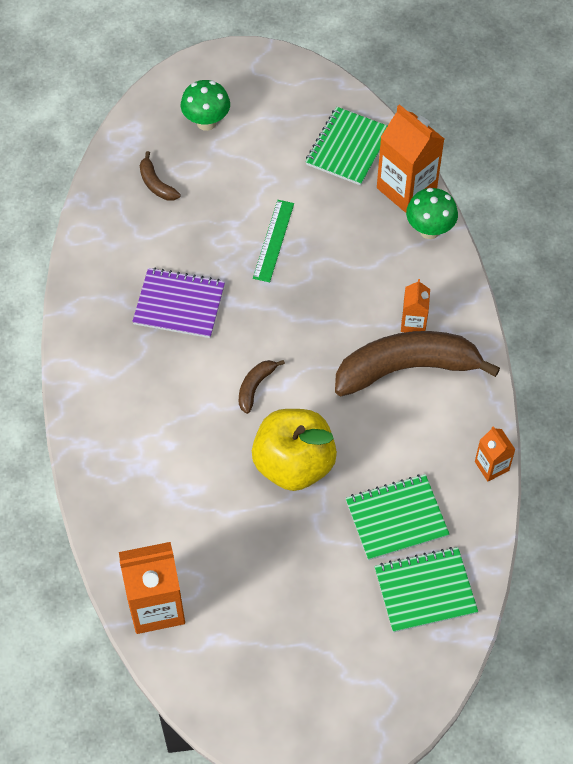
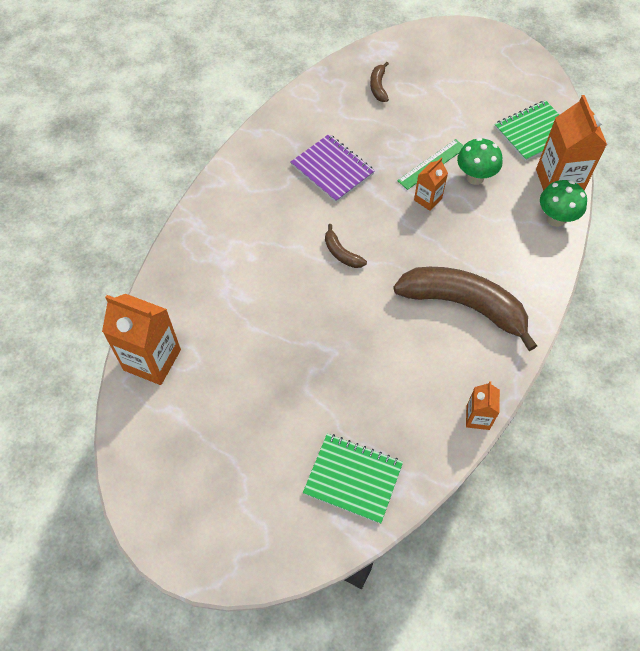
camera: 35 degrees right, 0 degrees up
green mushroom [181,80,230,131] -> green mushroom moved to [457,138,502,185]
brown banana [239,360,285,414] -> brown banana turned 105 degrees counterclockwise [325,224,367,268]
yellow apple [252,409,337,491] -> none
green notebook [346,474,450,561] -> none
orange carton [401,279,430,332] -> orange carton moved to [414,158,448,211]

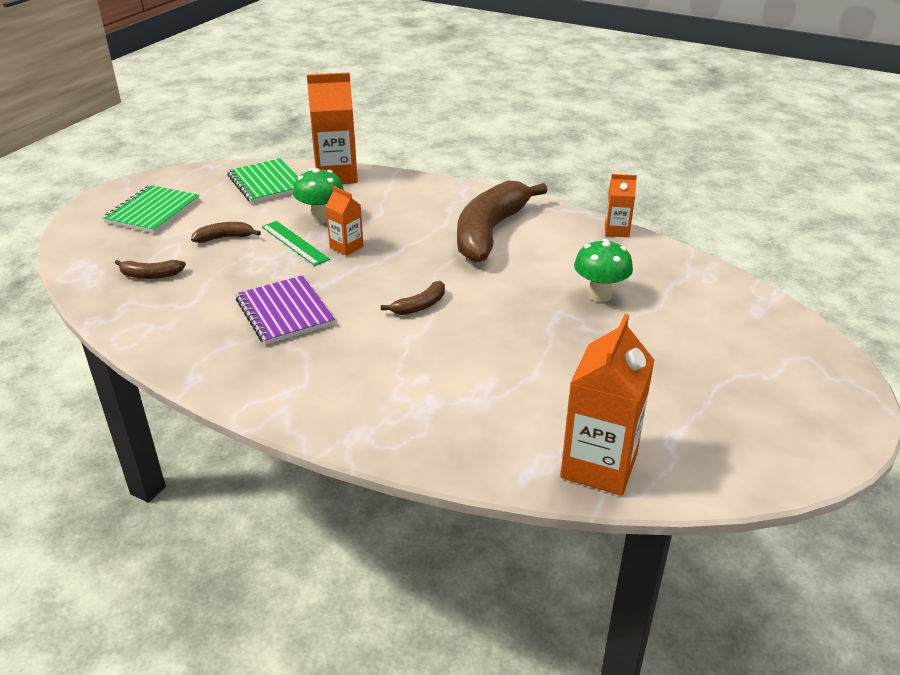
camera: 90 degrees left, 25 degrees down
purple notebook [291,134,375,203] -> purple notebook turned 75 degrees counterclockwise [236,275,335,345]
green notebook [303,434,403,524] -> green notebook moved to [103,185,199,234]
green mushroom [540,180,587,227] -> green mushroom moved to [574,239,633,302]
none -> brown banana [191,222,261,243]

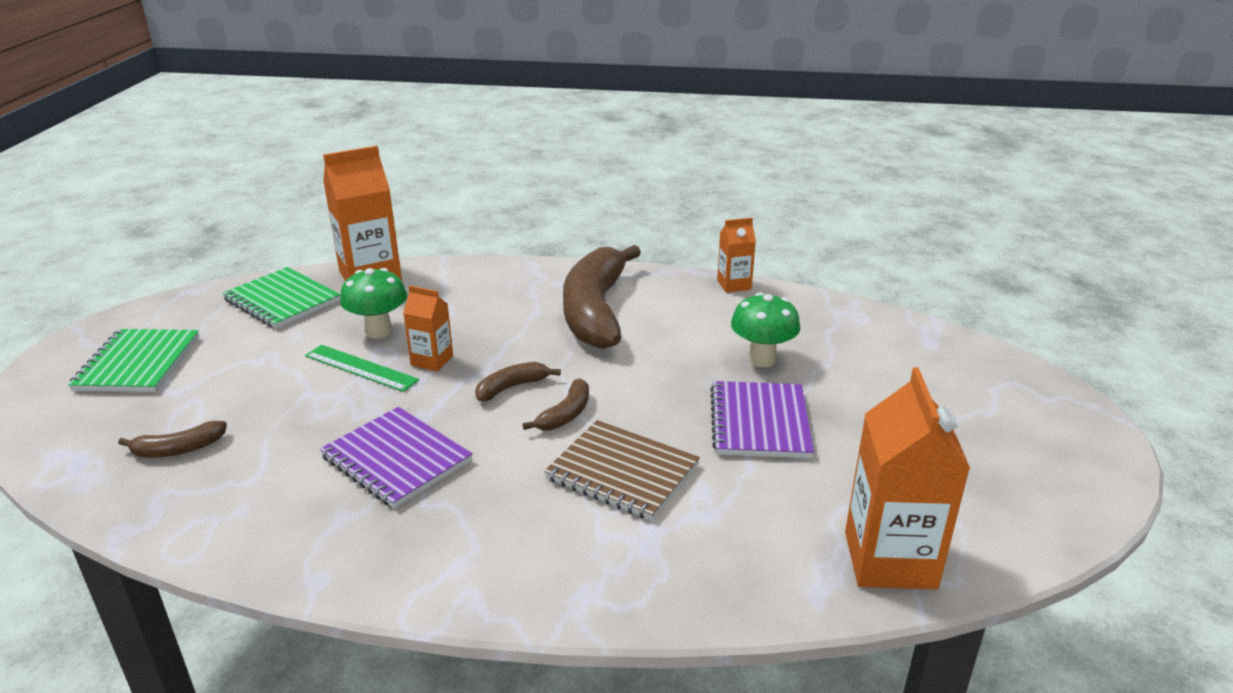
camera: 20 degrees left, 5 degrees down
brown banana [191,222,261,243] -> brown banana moved to [475,362,561,401]
none -> brown notebook [544,420,700,521]
none -> purple notebook [710,381,814,458]

